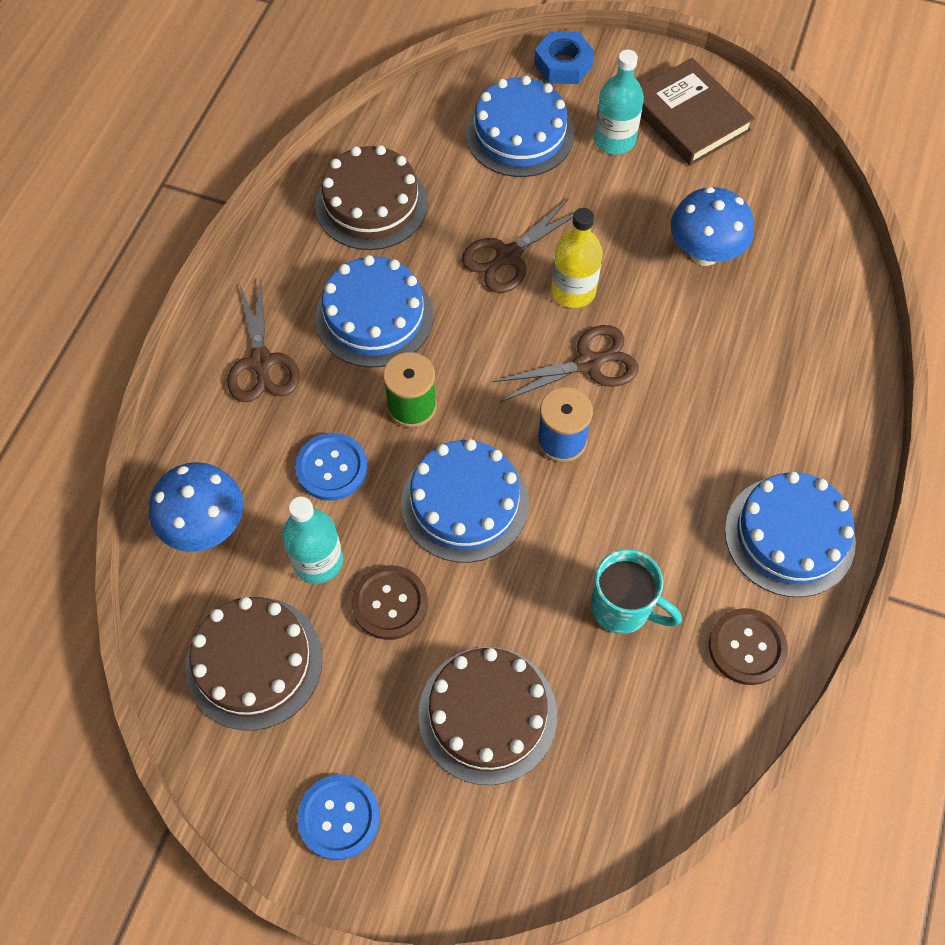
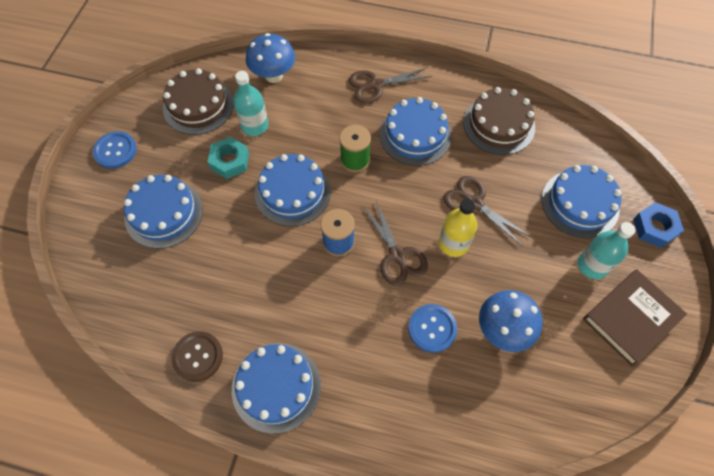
camera: 85 degrees right, 0 degrees up
blue button [295,433,368,501] -> blue button moved to [408,304,457,353]
brown button [352,565,428,640] -> turquoise nut [208,137,249,179]
brown cake [418,647,557,785] -> blue cake [124,175,203,249]
turquoise mug [591,549,682,634] -> none

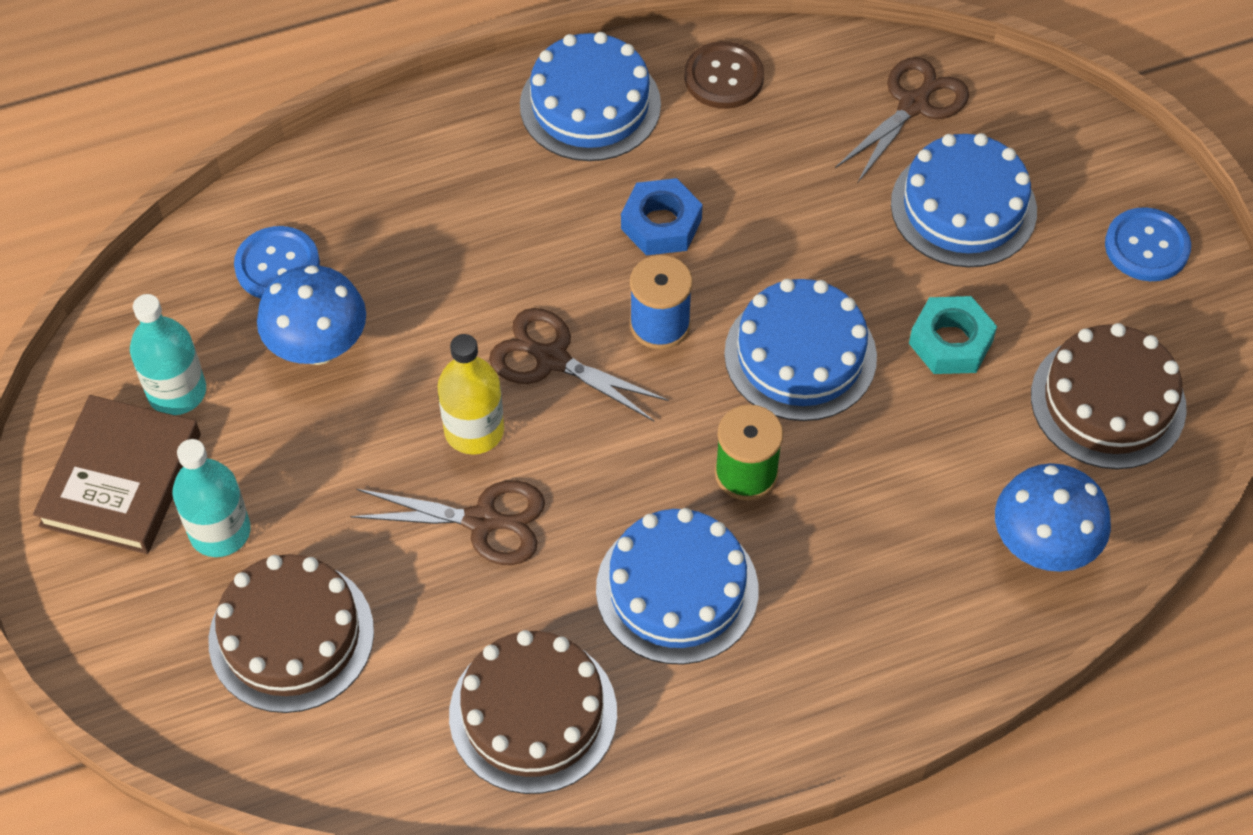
camera: 145 degrees right, 5 degrees down
turquoise bottle [233,71,269,136] -> turquoise bottle moved to [130,294,206,415]
brown scissors [349,67,432,103] -> brown scissors moved to [835,57,969,183]
blue button [408,304,457,353] -> blue button moved to [234,226,320,299]
blue cake [542,165,621,238] -> brown cake [209,554,374,713]
blue nut [633,202,684,248] -> blue nut moved to [621,178,703,256]

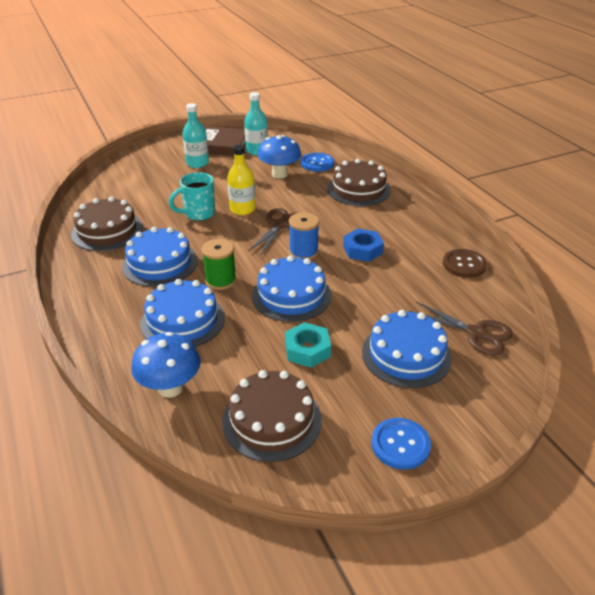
camera: 85 degrees right, 20 degrees down
brown cake [209,554,374,713] -> brown cake moved to [327,159,391,206]
brown scissors [350,480,545,565] -> turquoise mug [169,172,215,221]
blue cake [520,32,661,161] -> blue cake moved to [140,279,225,347]

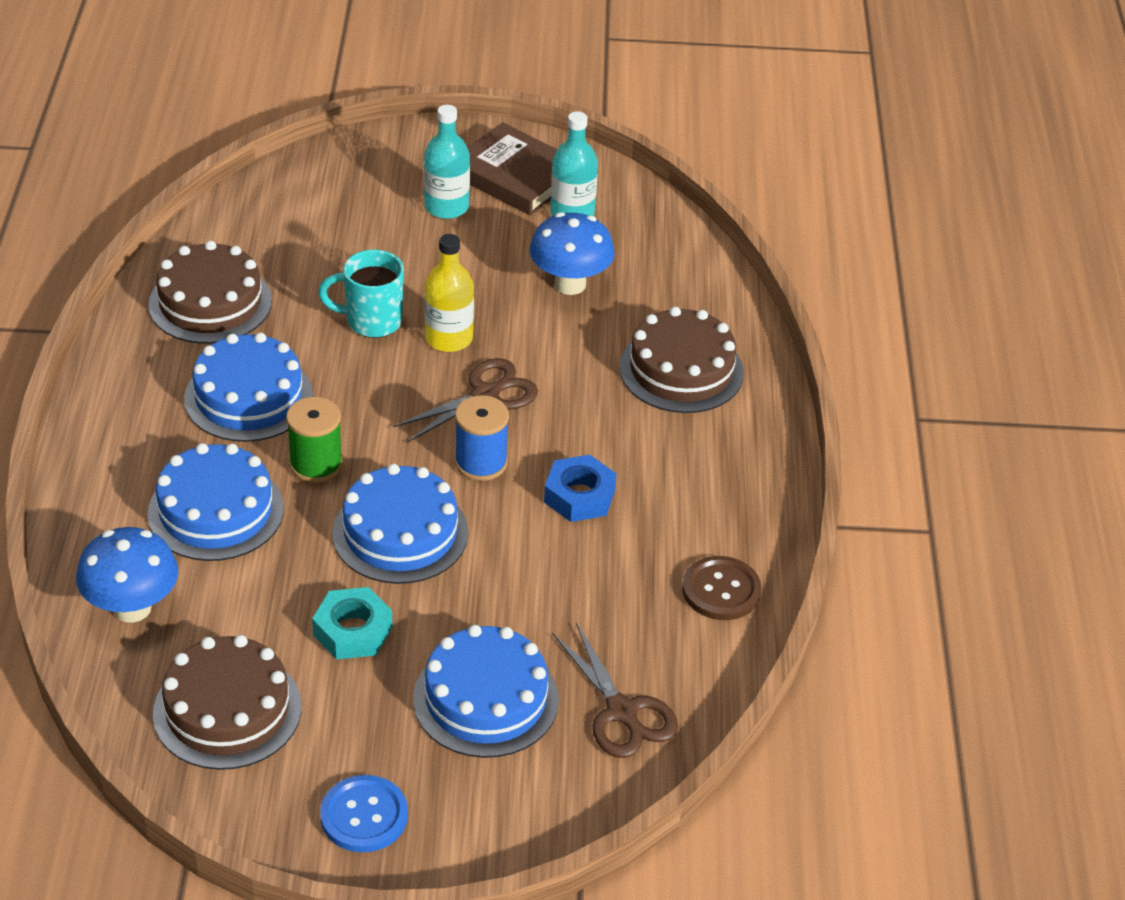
camera: 25 degrees right, 5 degrees up
blue button [301,153,334,172] -> none

